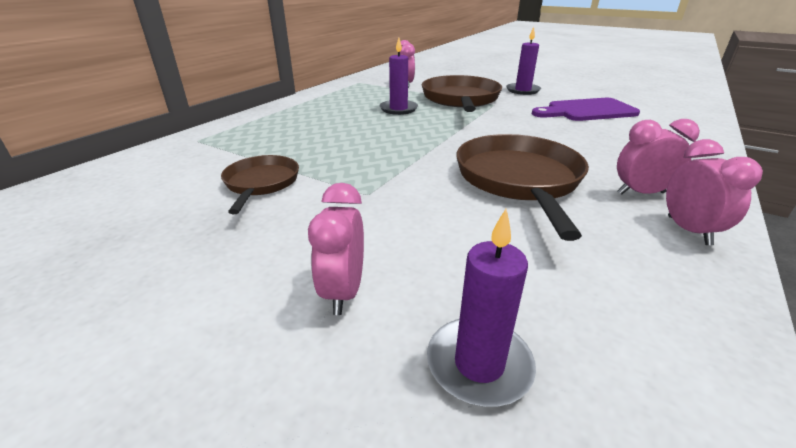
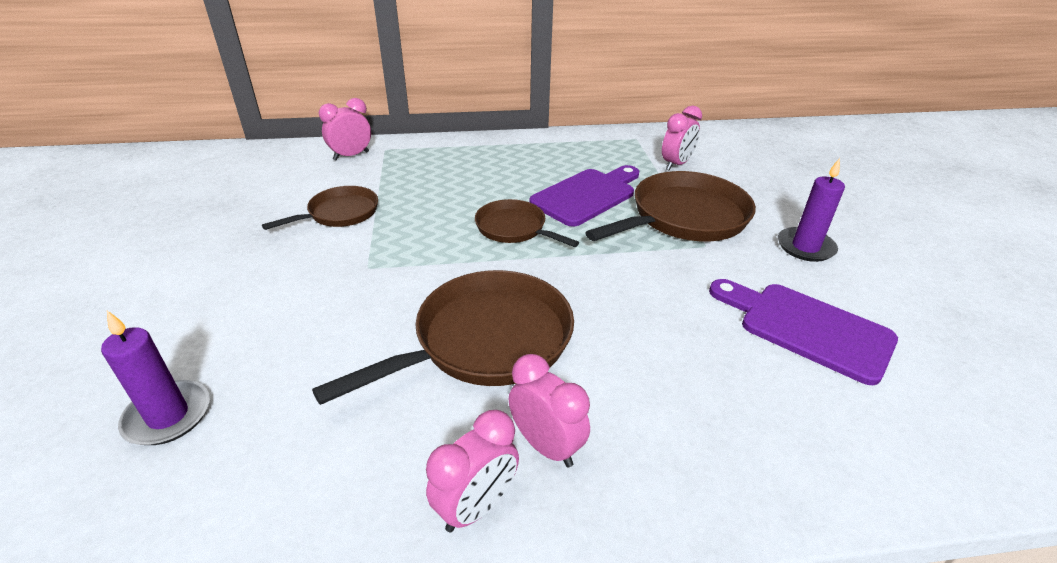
camera: 50 degrees right, 5 degrees up
pink clock [308,183,364,315] -> pink clock moved to [319,98,371,160]
purple candle [380,38,418,115] -> purple cutting board [529,165,639,227]
none -> brown pan [475,199,579,247]

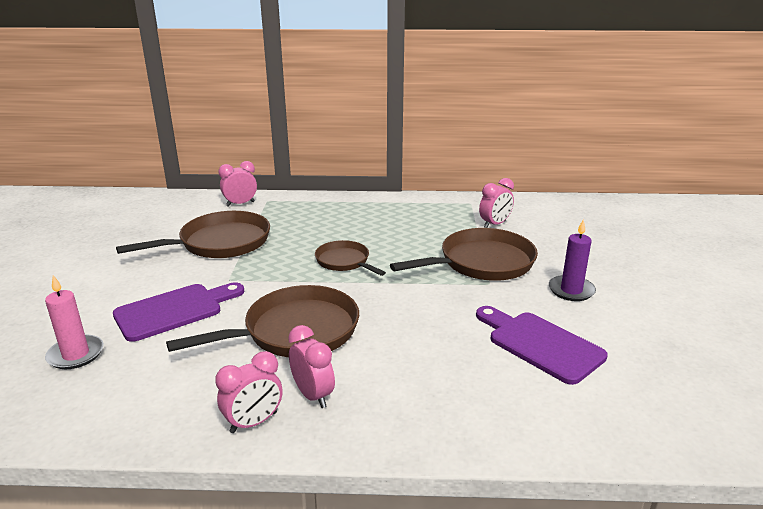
camera: 10 degrees right, 10 degrees down
purple candle [101,311,210,445] -> pink candle [45,275,104,369]
brown pan [262,186,378,230] -> brown pan [116,211,270,258], size x1.72
purple cutting board [529,165,639,227] -> purple cutting board moved to [113,282,244,342]

